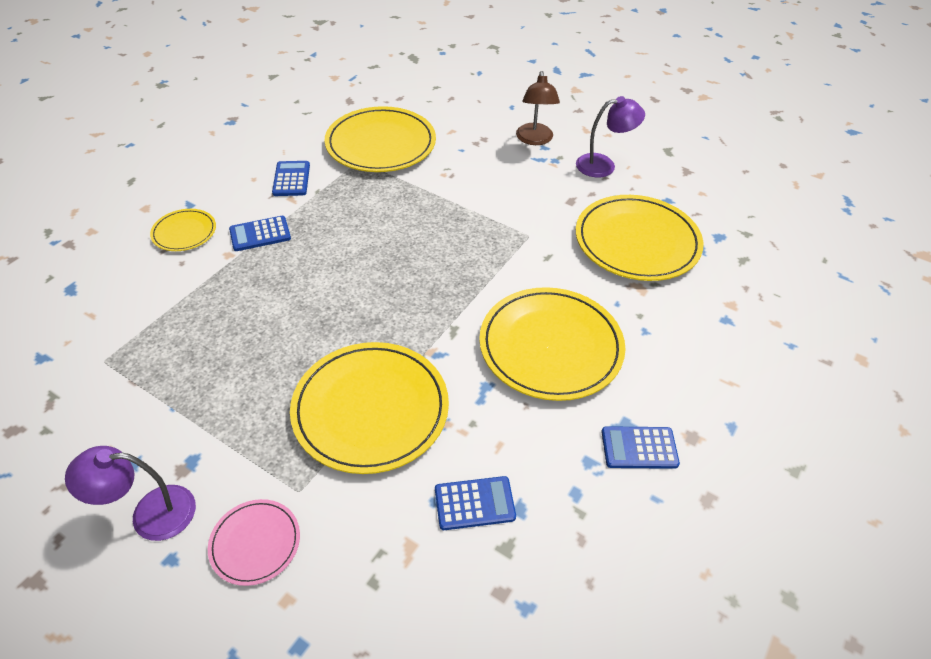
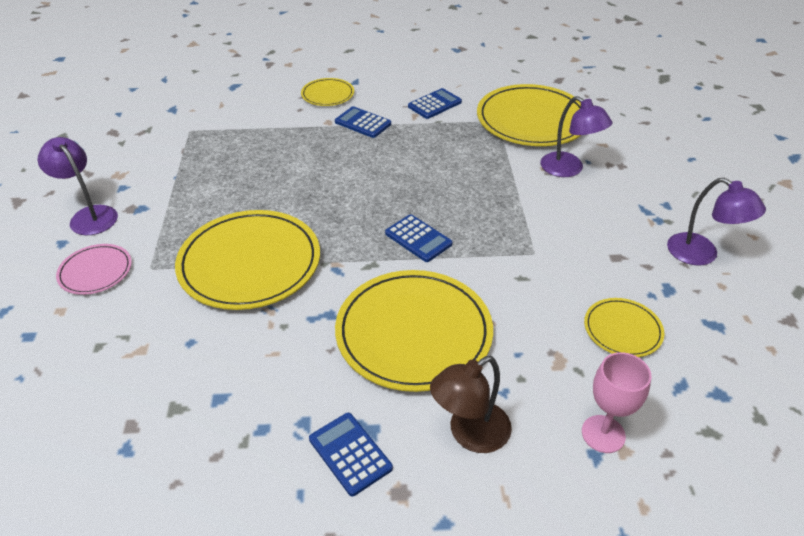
camera: 55 degrees right, 5 degrees down
blue calculator [435,476,516,530] -> blue calculator moved to [385,214,453,262]
brown lamp [516,71,560,145] -> brown lamp moved to [430,356,512,453]
yellow plate [576,195,704,281] -> yellow plate [584,298,664,357], size x0.50
none -> purple lamp [540,96,613,177]
none -> pink goblet [582,352,651,453]

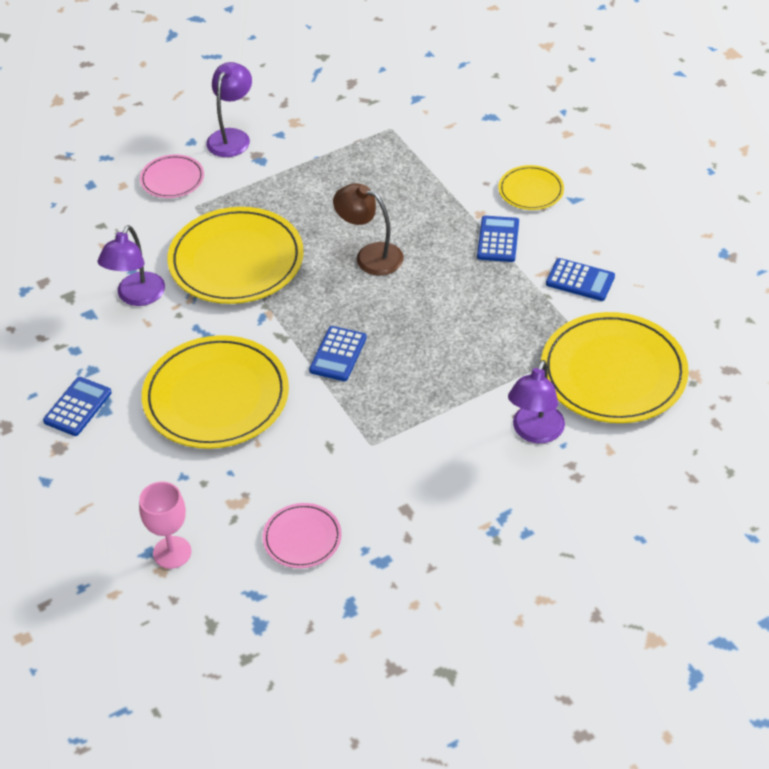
camera: 65 degrees right, 5 degrees up
brown lamp [430,356,512,453] -> brown lamp moved to [333,183,404,276]
yellow plate [584,298,664,357] -> pink plate [263,503,342,568]
purple lamp [667,178,766,266] -> purple lamp moved to [98,225,165,306]

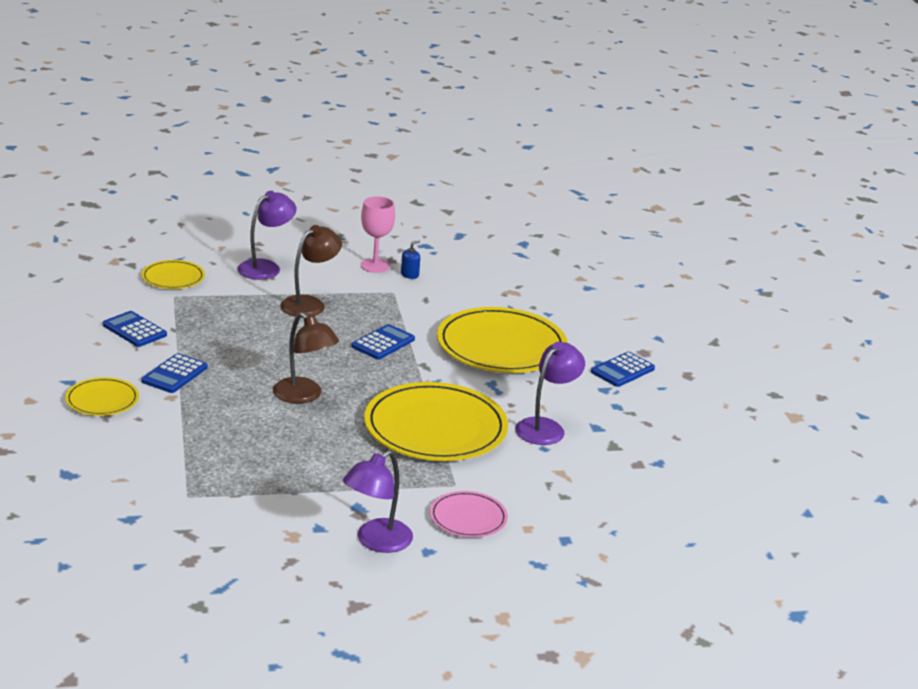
camera: 165 degrees left, 20 degrees down
pink goblet [139,482,192,569] -> pink goblet moved to [361,196,395,273]
pink plate [263,503,342,568] -> none
yellow plate [541,312,689,423] -> yellow plate [141,260,205,289], size x0.50
none -> brown lamp [280,225,342,317]
none -> blue soap dispenser [401,240,420,279]

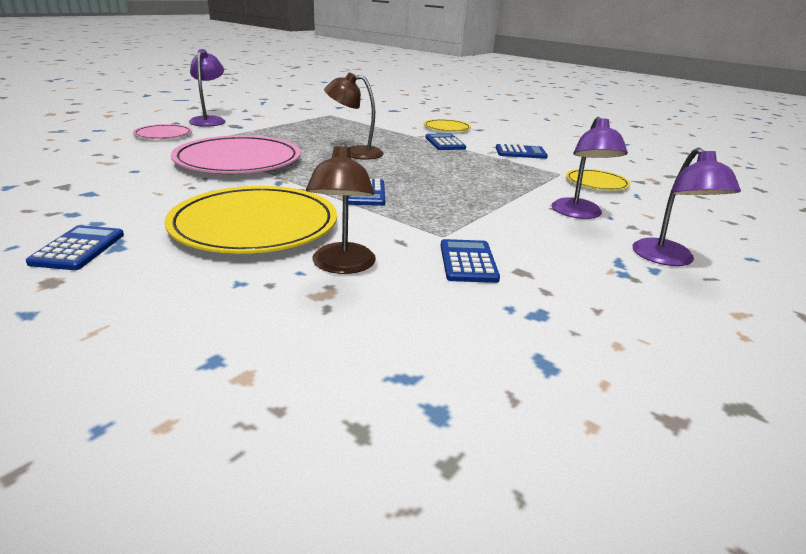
camera: 140 degrees right, 0 degrees up
brown lamp [280,225,342,317] -> brown lamp moved to [306,143,376,274]
pink goblet [361,196,395,273] -> none
yellow plate [364,382,508,461] -> pink plate [171,135,301,173]
blue soap dispenser [401,240,420,279] -> blue calculator [440,239,500,283]
purple lamp [515,342,585,445] -> purple lamp moved to [632,148,741,266]

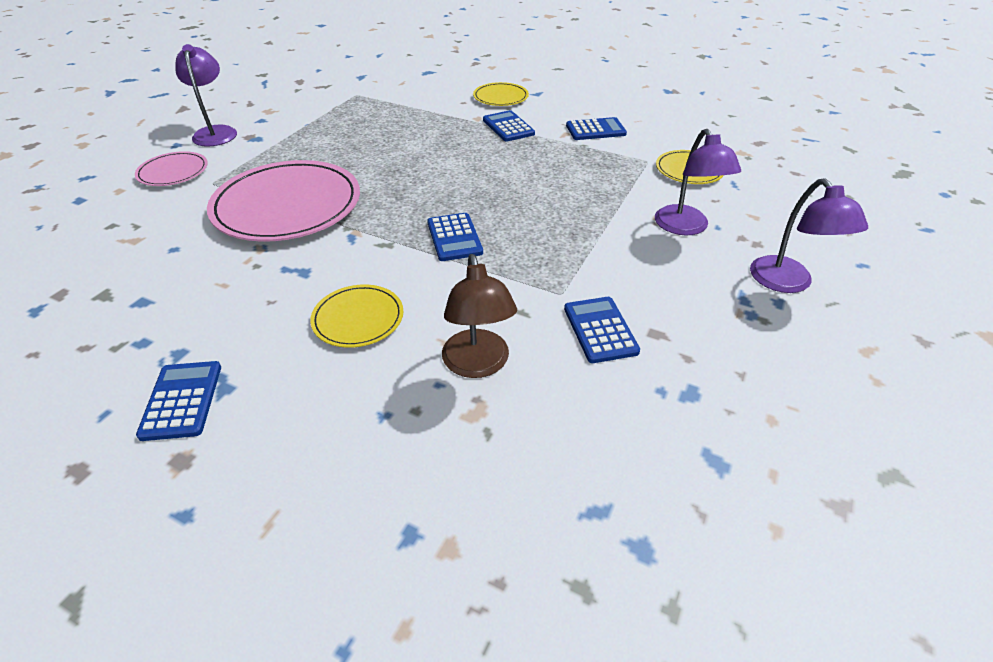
camera: 10 degrees left, 15 degrees up
yellow plate [164,186,337,254] -> yellow plate [310,284,404,348], size x0.50
brown lamp [324,72,384,160] -> none

